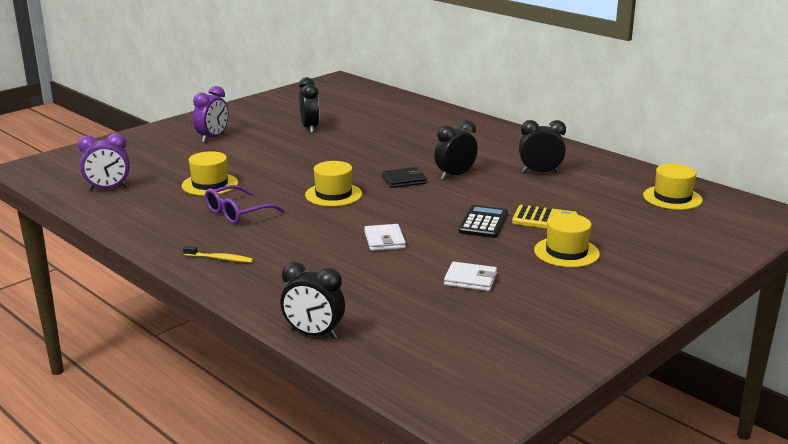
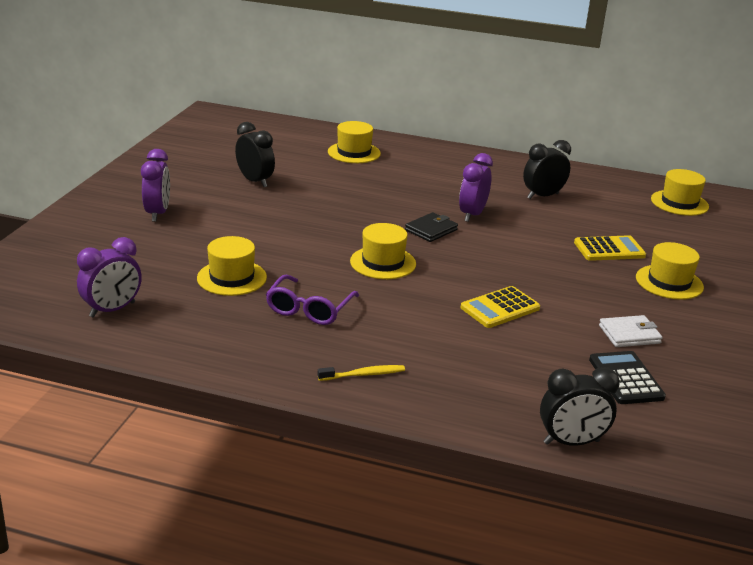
camera: 30 degrees left, 5 degrees up
white wallet [364,224,406,251] -> yellow calculator [461,286,540,328]
black clock [435,120,478,180] -> purple clock [459,153,493,222]
black calculator [459,205,508,238] -> black calculator moved to [589,351,666,404]
none -> yellow hat [328,121,381,163]

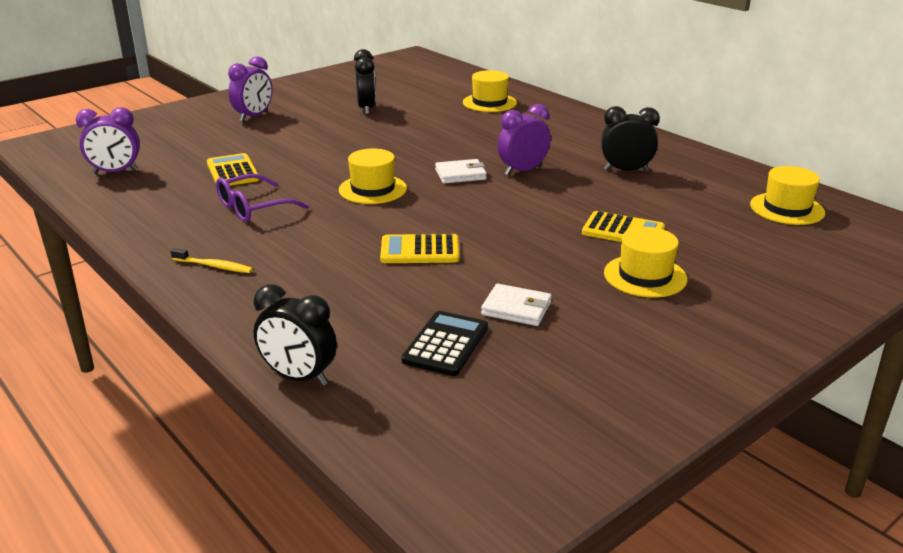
camera: 35 degrees right, 0 degrees up
yellow hat [197,236,267,296] -> yellow calculator [207,153,259,186]
black wallet [405,212,458,242] -> white wallet [435,159,487,184]

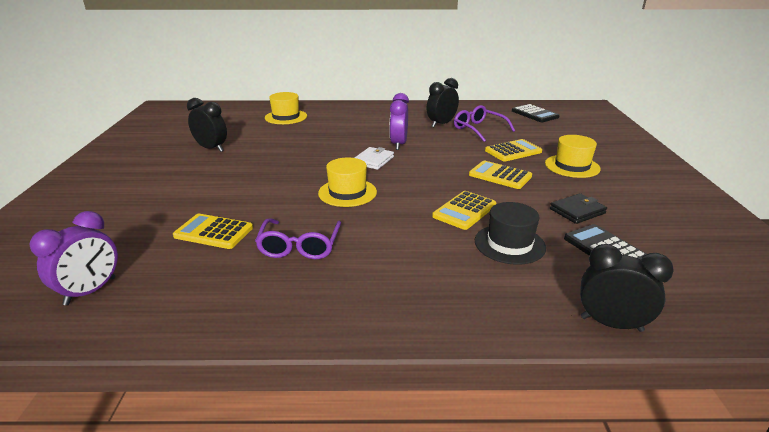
camera: 50 degrees left, 0 degrees up
yellow toothbrush [171,248,253,273] -> none
purple clock [228,56,272,122] -> none
black clock [254,284,337,386] -> black clock turned 135 degrees counterclockwise [580,244,674,332]
white wallet [481,284,552,326] -> black wallet [550,193,607,224]
yellow hat [750,166,825,225] -> black calculator [512,104,560,122]
none -> purple glasses [454,105,515,142]
none -> yellow calculator [469,161,532,189]
none -> black hat [475,202,546,265]

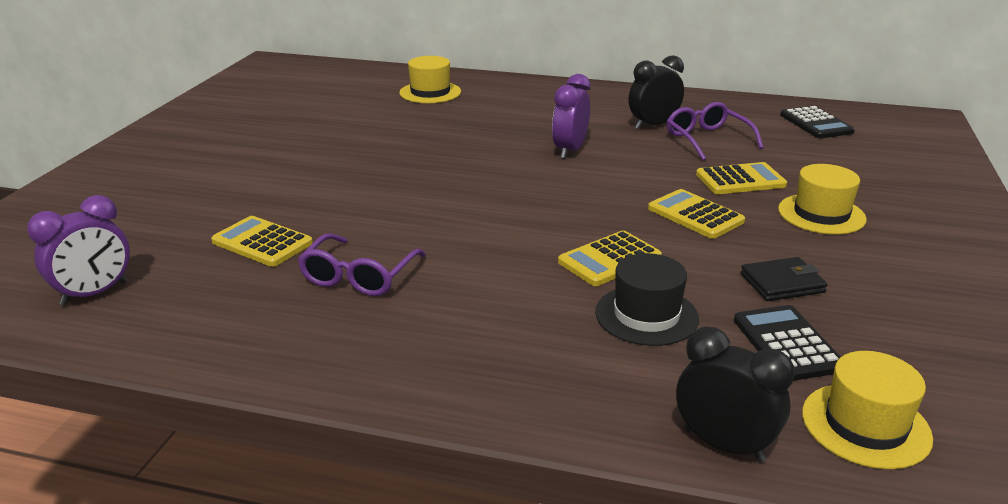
camera: 15 degrees right, 0 degrees up
black clock [187,98,227,152] -> none
yellow hat [318,158,377,207] -> yellow hat moved to [802,351,933,469]
white wallet [355,147,394,170] -> none

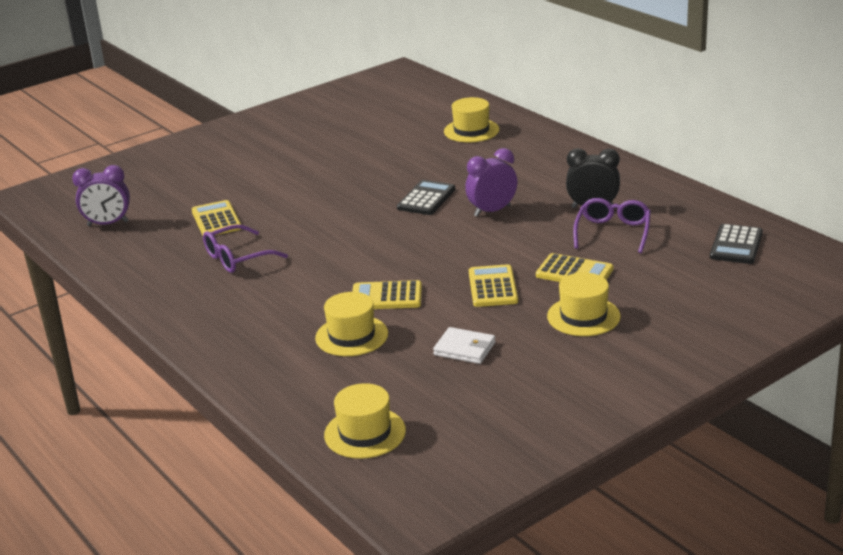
camera: 40 degrees right, 0 degrees up
black hat [595,253,699,346] -> yellow hat [315,292,388,356]
black clock [676,327,795,463] -> none
black calculator [734,305,841,381] -> black calculator moved to [397,180,455,215]
black wallet [741,257,828,301] -> white wallet [433,327,496,364]

